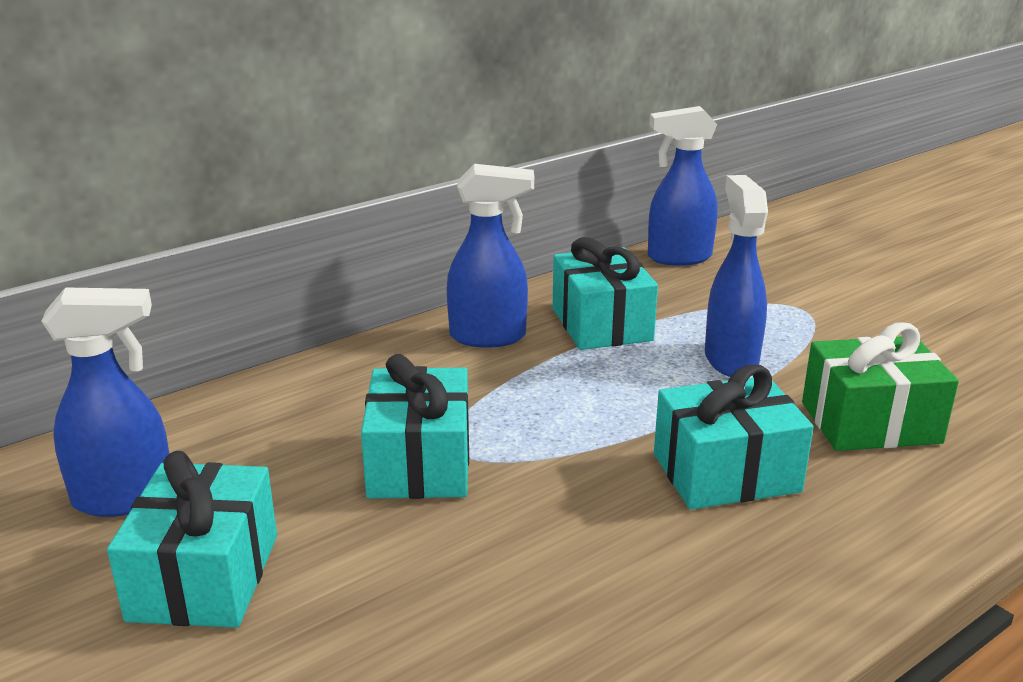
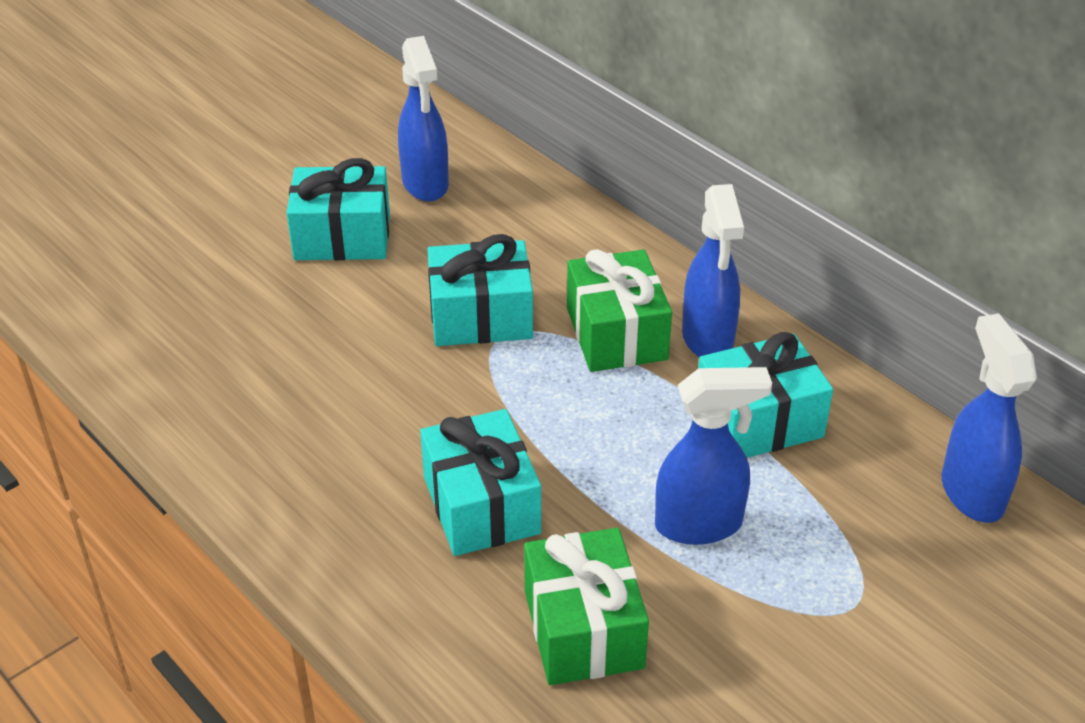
camera: 85 degrees right, 15 degrees up
none -> green gift [567,249,672,372]

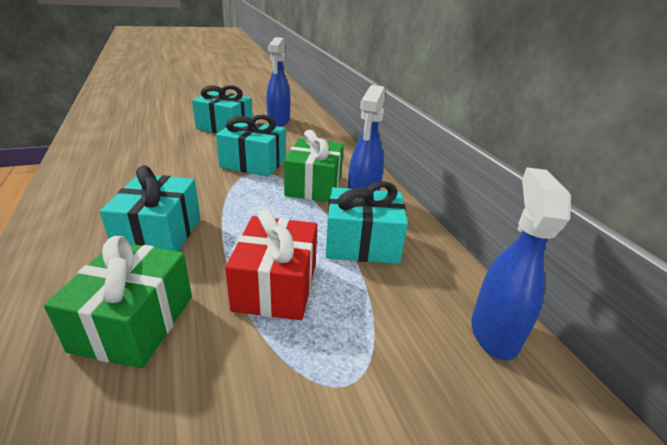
camera: 20 degrees right, 10 degrees down
blue spray bottle [655,367,772,545] -> red gift [225,209,317,320]

